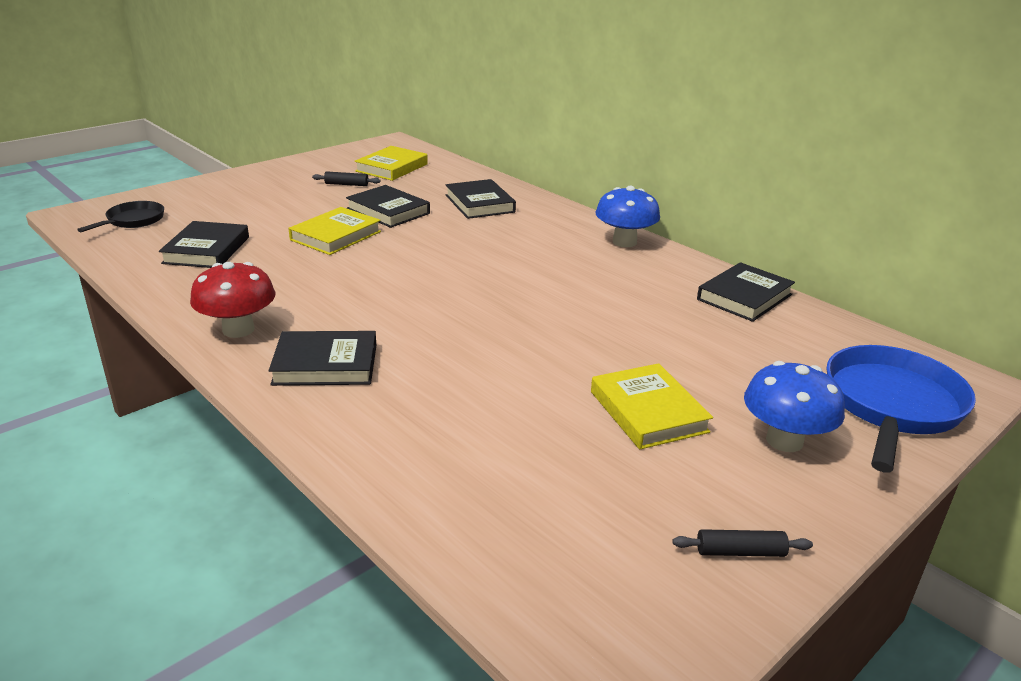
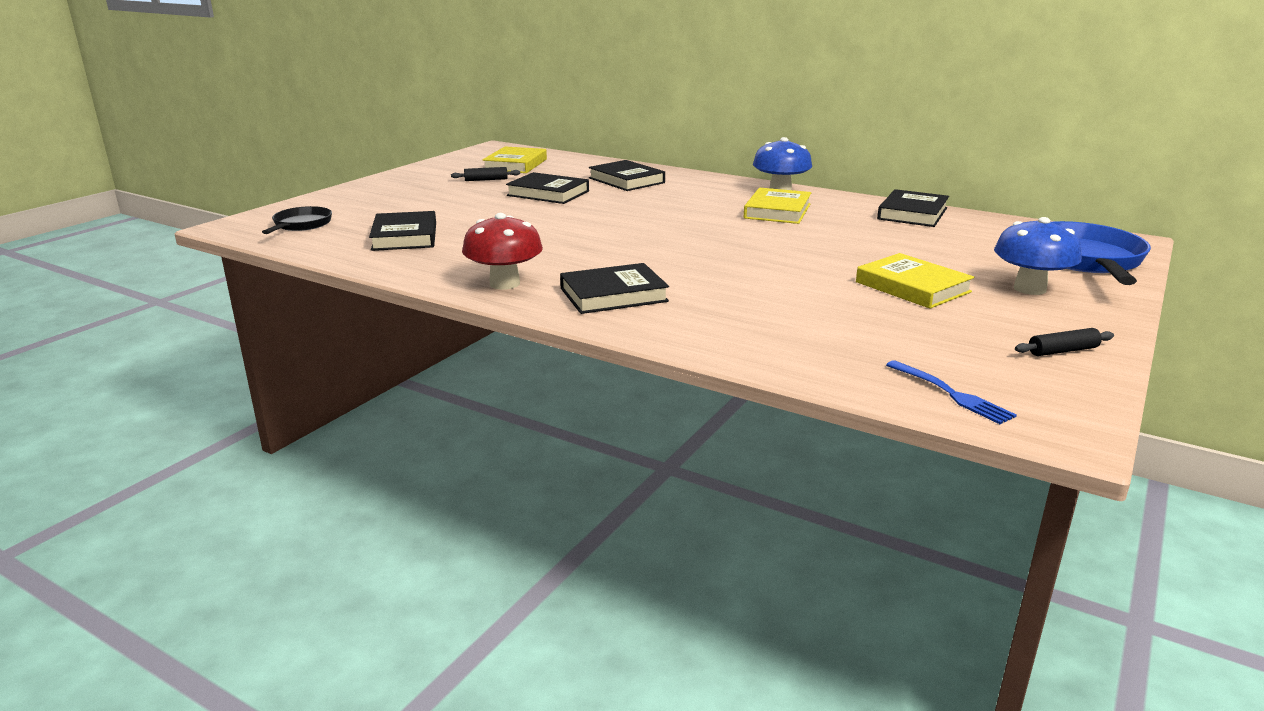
camera: 15 degrees left, 5 degrees down
yellow book [288,207,381,255] -> yellow book moved to [744,188,811,224]
none -> blue fork [886,360,1017,424]

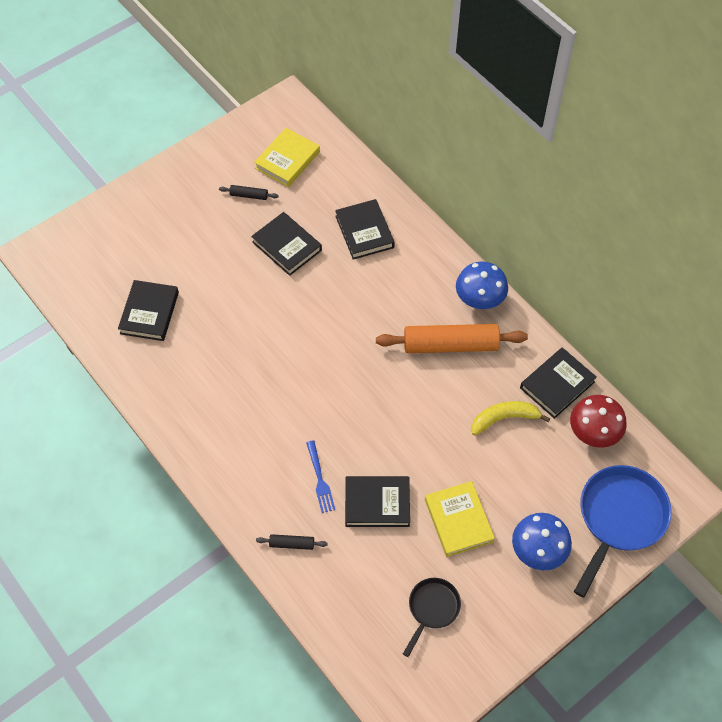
camera: 20 degrees right, 35 degrees up
black pan [262,206,332,234] -> black pan moved to [403,578,461,657]
red mushroom [462,213,543,290] -> red mushroom moved to [570,395,627,448]
black book [560,263,669,314] -> black book moved to [345,476,410,527]
yellow book [744,188,811,224] -> orange rolling pin [376,324,528,353]
blue fork [886,360,1017,424] -> blue fork moved to [306,440,335,513]
black rolling pin [1015,328,1114,356] -> black rolling pin moved to [256,534,328,550]
none -> yellow banana [471,401,550,436]

